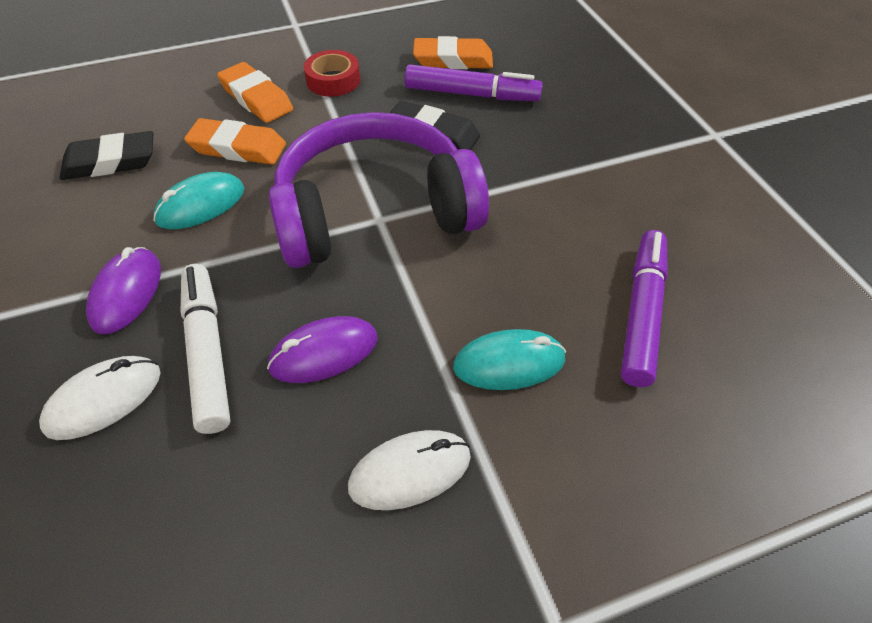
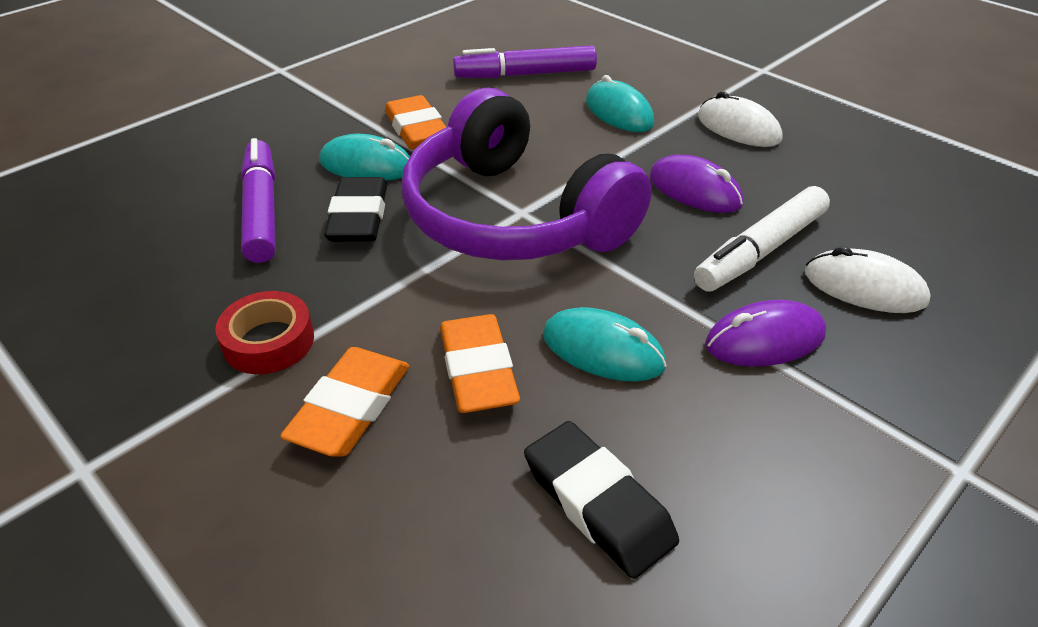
camera: 115 degrees left, 10 degrees down
orange eraser [413,36,493,69] -> orange eraser moved to [385,95,446,150]
none -> turquoise mouse [319,134,410,181]

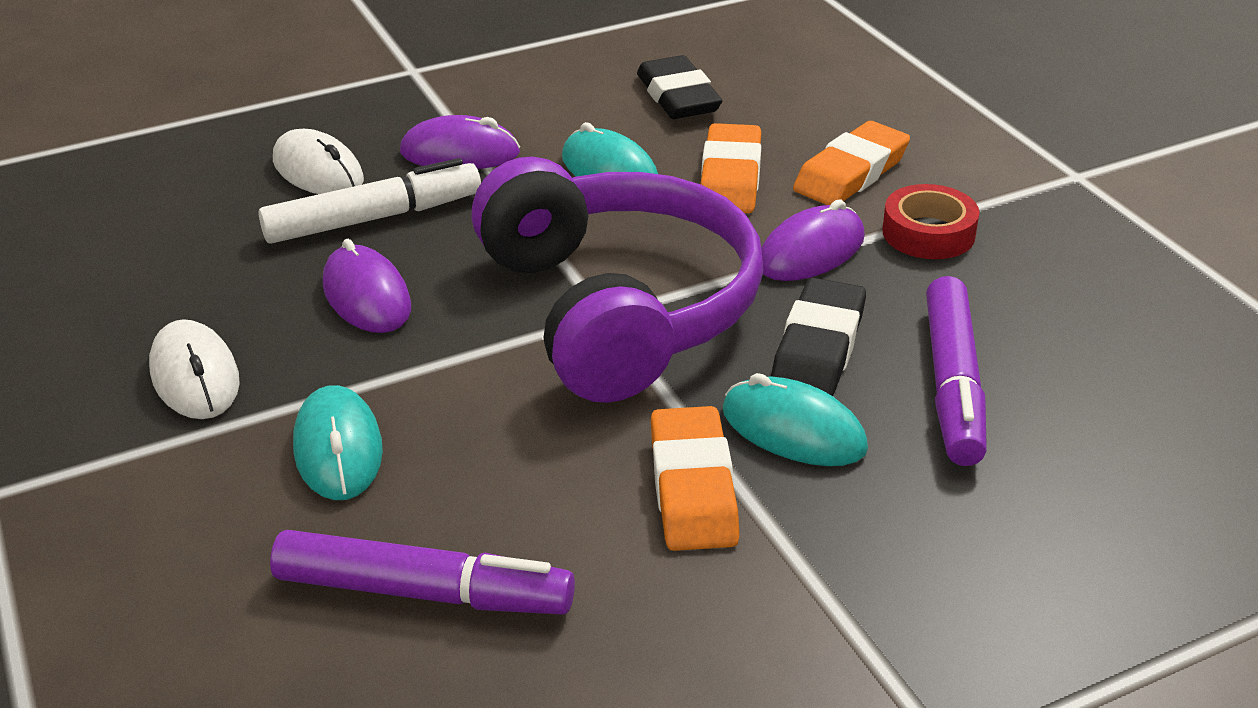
camera: 160 degrees left, 5 degrees down
none -> purple mouse [761,199,865,281]

